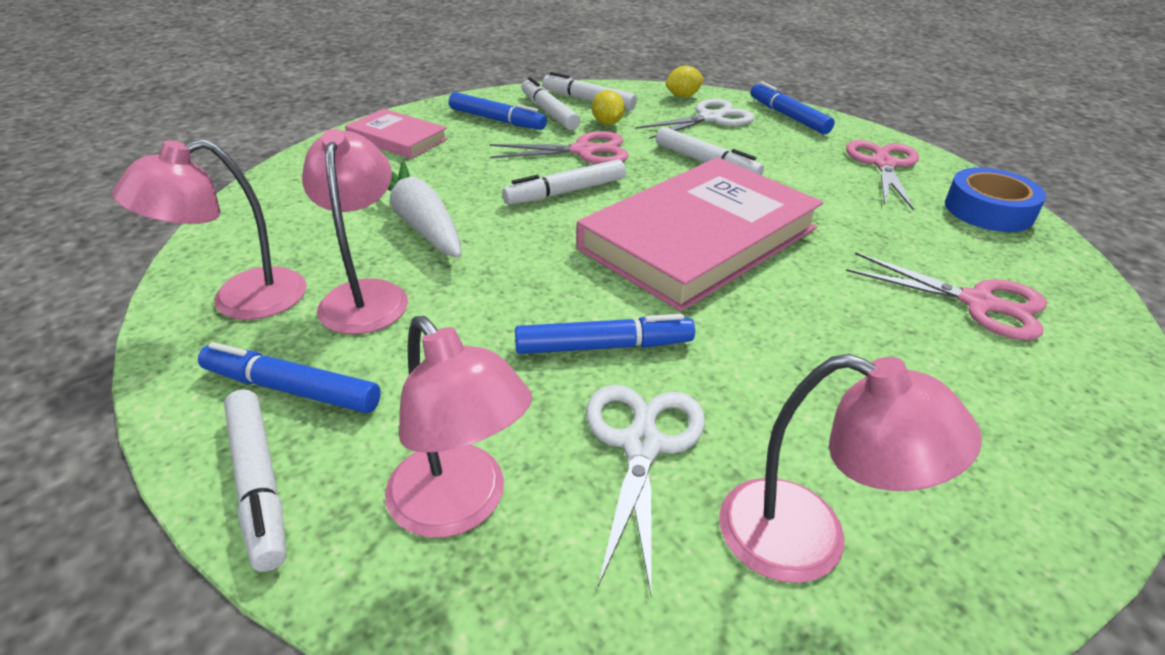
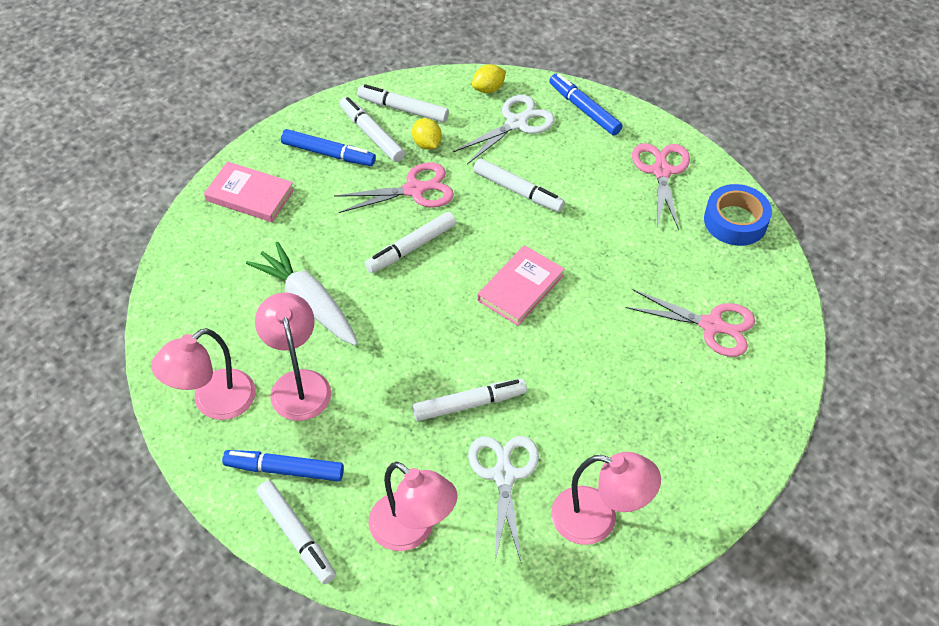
camera: 10 degrees left, 15 degrees up
blue marker [515,314,695,354] -> white marker [412,379,527,421]
pink book [576,157,823,311] -> pink book [477,245,565,326], size x0.50

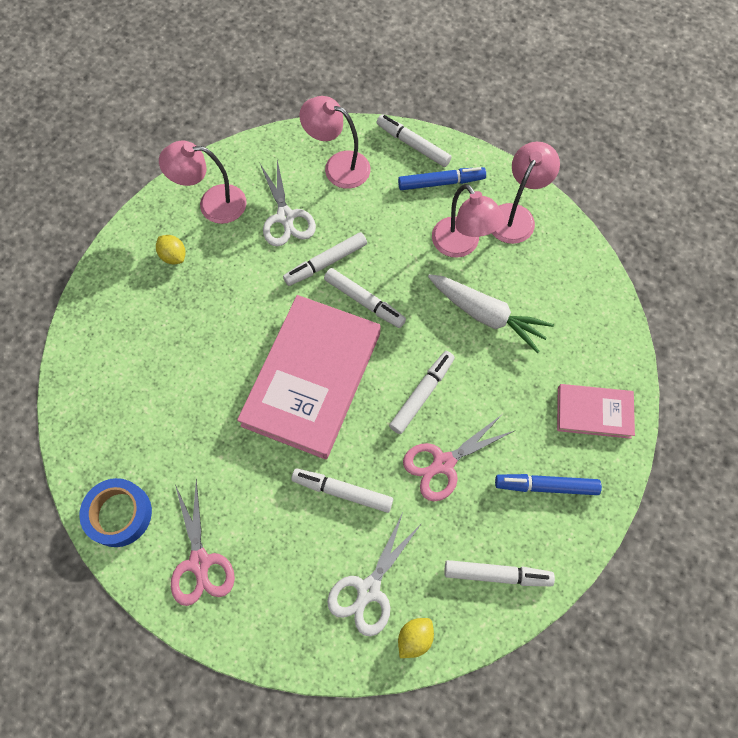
camera: 165 degrees right, 15 degrees up
white marker [340,97,405,162] -> white marker moved to [324,268,406,328]
yellow lemon [412,118,442,150] -> yellow lemon moved to [156,235,186,264]
pink book [477,245,565,326] -> pink book [237,295,381,459], size x2.00
blue marker [549,74,623,135] -> none
pink scissors [626,289,755,357] -> none

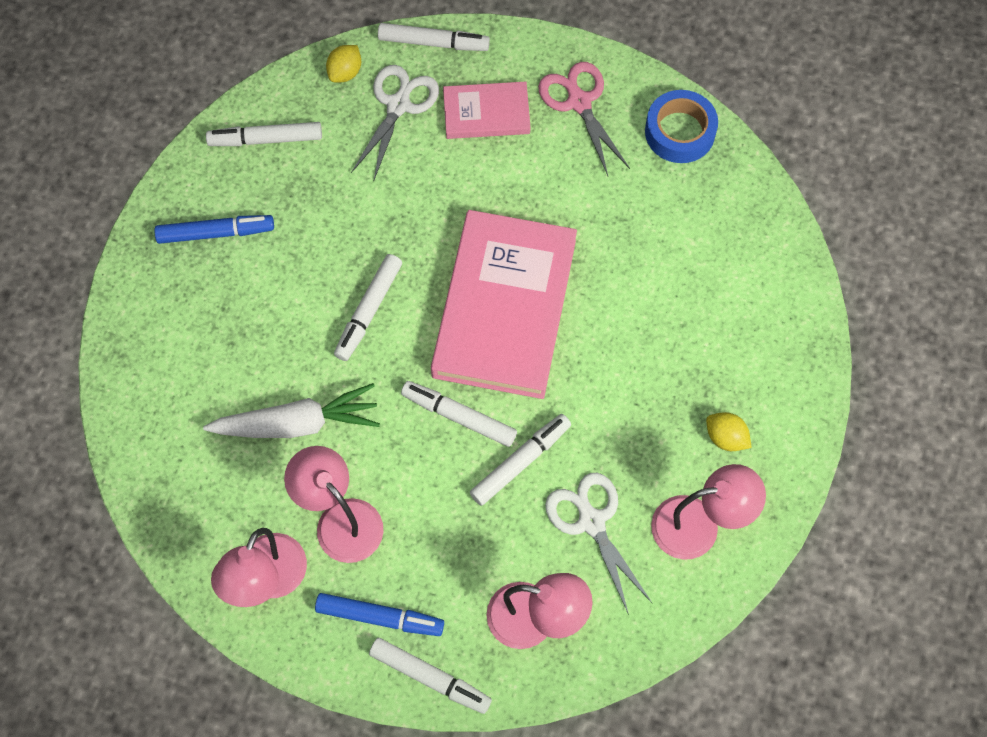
camera: 170 degrees right, 0 degrees up
white marker [291,468,393,513] -> white marker moved to [378,23,490,51]
blue marker [398,167,486,190] -> blue marker turned 150 degrees counterclockwise [315,593,444,636]
pink scissors [403,415,516,501] -> none
white carrot [428,274,554,353] -> white carrot turned 150 degrees clockwise [203,383,380,438]
pink book [557,384,635,439] -> pink book moved to [443,82,531,139]

